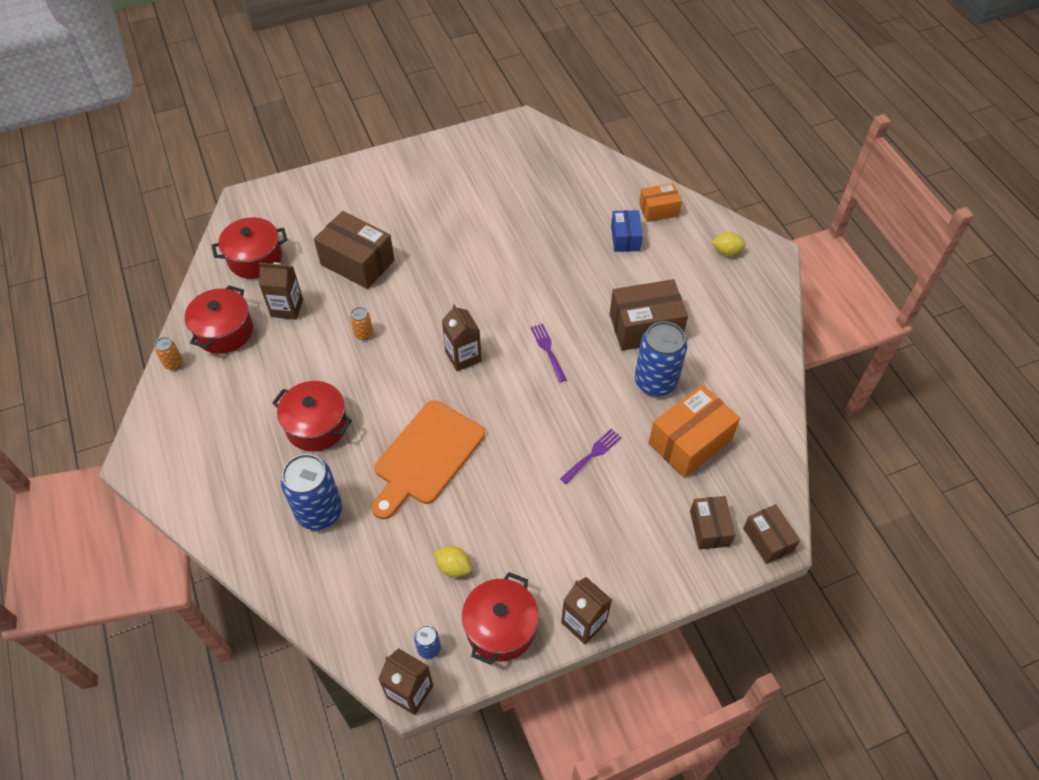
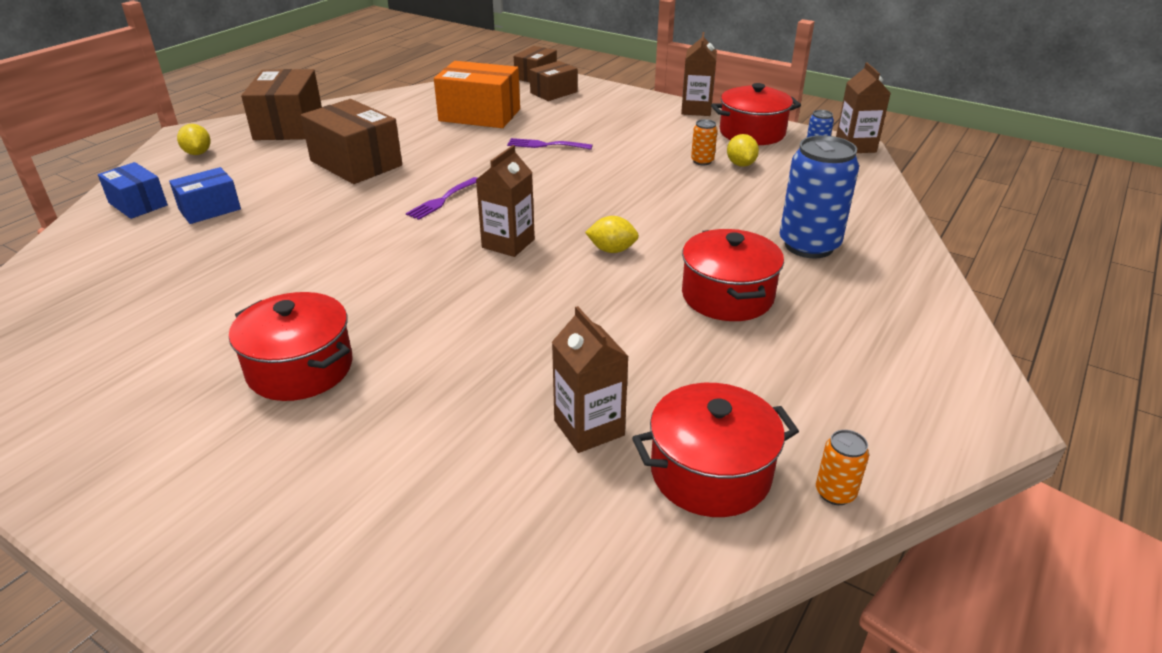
camera: 125 degrees left, 20 degrees down
red pot [212,217,287,279] -> red pot moved to [229,292,352,401]
brown box [314,211,395,289] -> brown box moved to [241,69,322,140]
orange can [350,307,373,340] -> orange can moved to [691,119,718,165]
orange cutting board [372,400,485,519] -> none
blue can [635,321,687,397] -> none
orange box [639,183,682,222] -> blue box [98,162,168,219]
none -> yellow lemon [585,216,639,253]

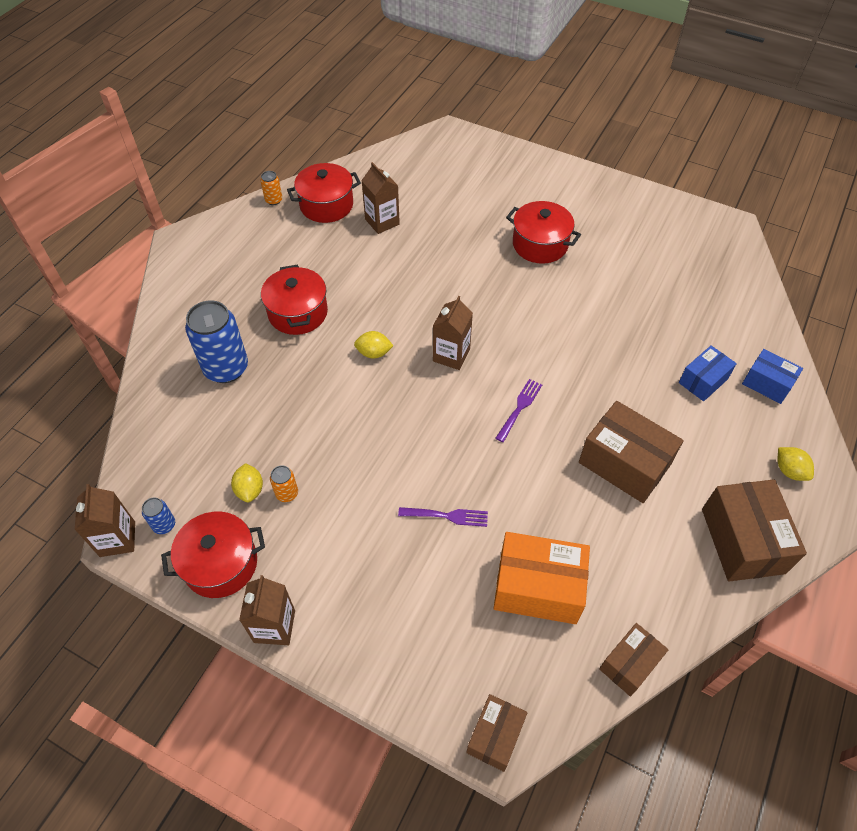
camera: 175 degrees right, 20 degrees up
brown box [530,61,578,101] -> brown box moved to [599,623,669,697]

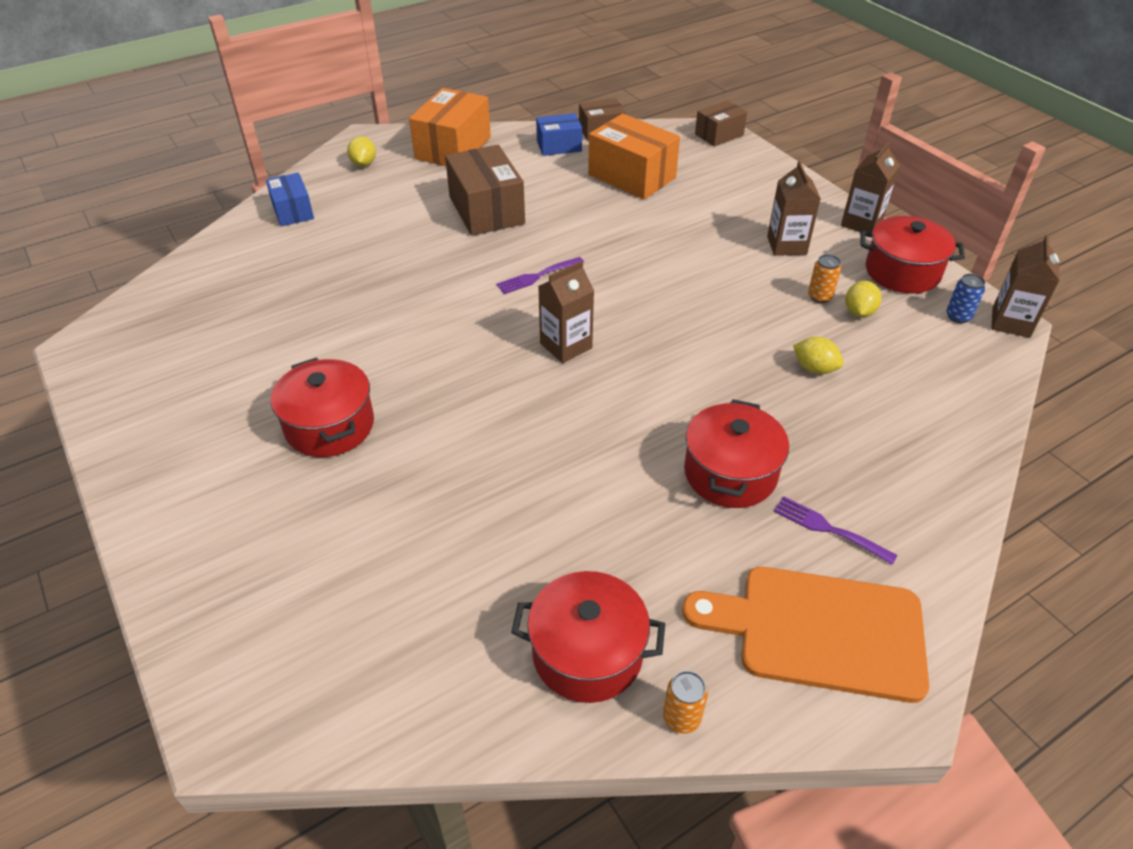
camera: 150 degrees left, 10 degrees down
blue can [185,300,248,383] -> none
yellow lemon [354,331,394,359] -> yellow lemon moved to [793,337,844,374]
brown carton [361,162,400,234] -> brown carton moved to [767,161,821,256]
purple fork [398,507,488,527] -> purple fork moved to [774,496,898,565]
blue box [679,346,737,401] -> blue box moved to [536,113,582,156]
brown box [702,479,807,582] -> orange box [409,88,491,166]
none -> orange cutting board [682,567,929,703]

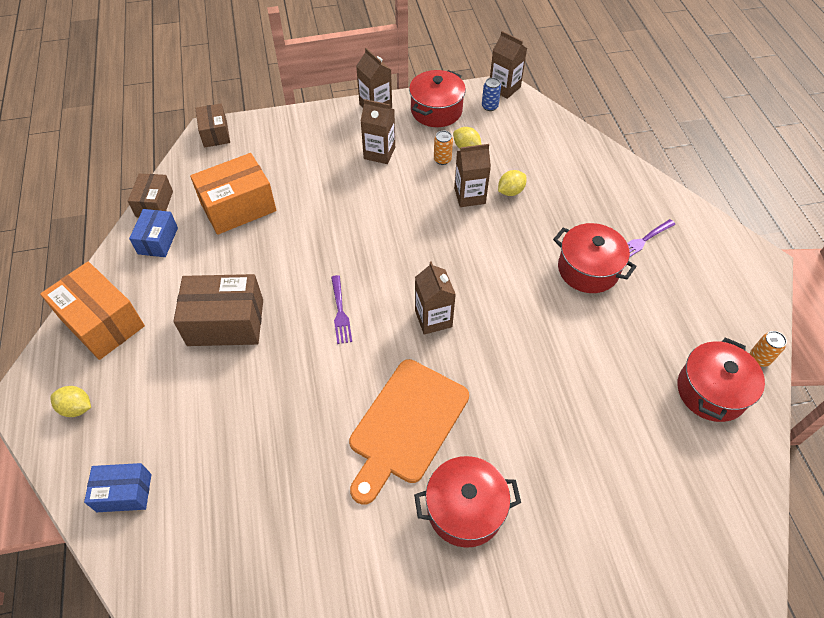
camera: 70 degrees left, 10 degrees up
orange cutting board [682,567,929,703] -> orange cutting board moved to [349,359,469,505]
none -> brown carton [454,144,491,207]

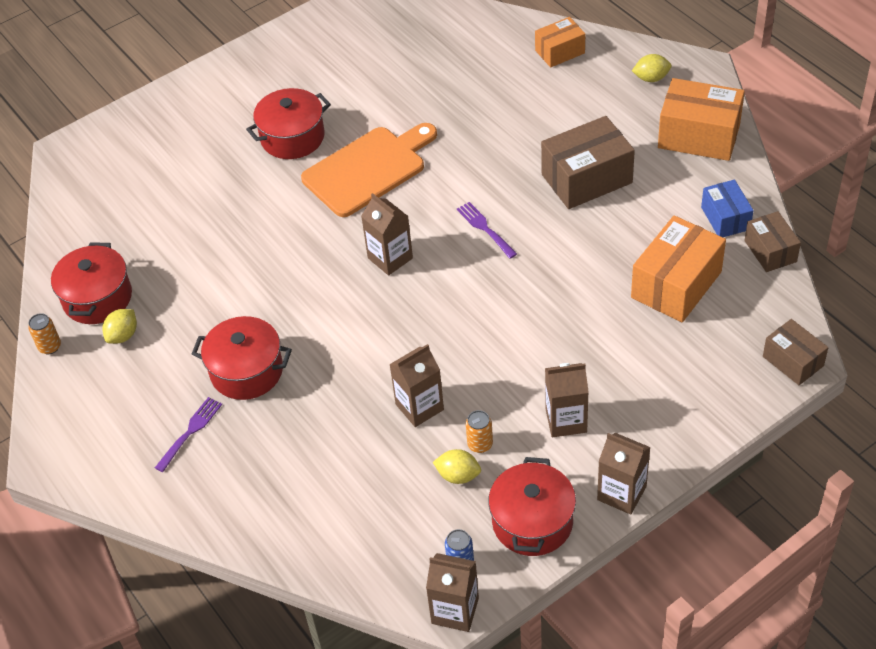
camera: 160 degrees right, 5 degrees down
blue box [84,463,151,512] -> orange box [535,17,585,68]
orange cutting board [349,359,469,505] -> orange cutting board turned 45 degrees clockwise [301,123,437,217]
yellow lemon [498,170,527,196] -> yellow lemon moved to [103,309,137,344]

